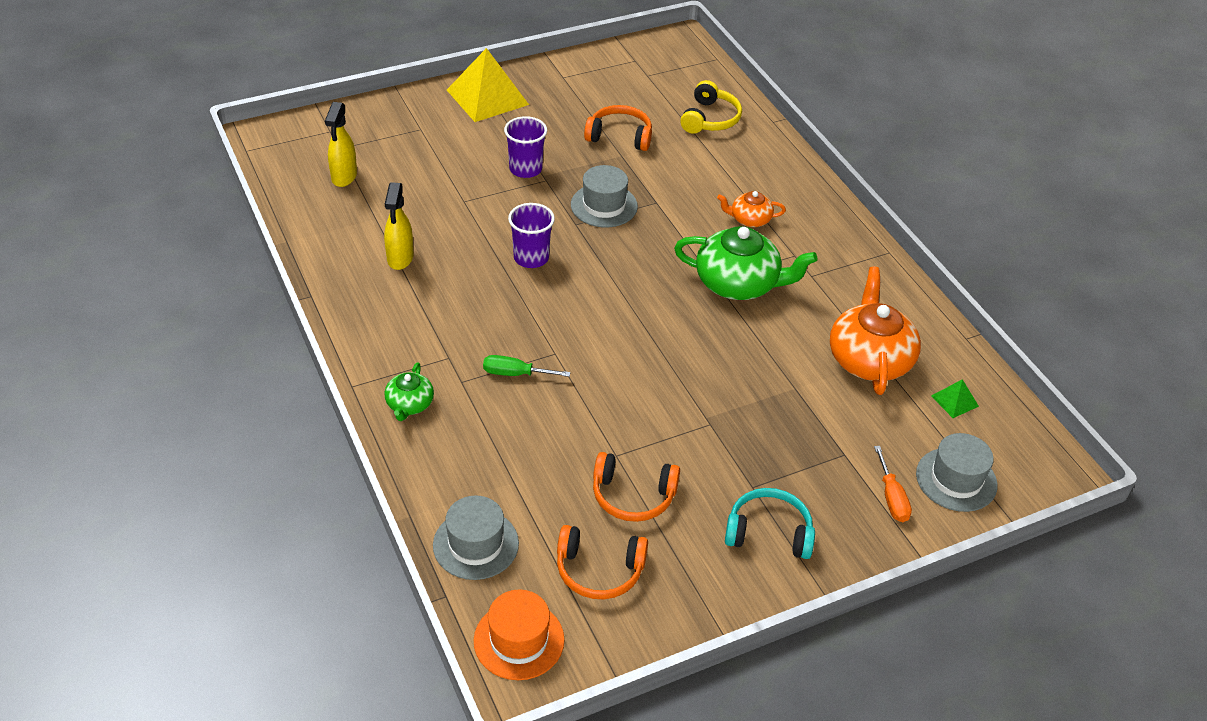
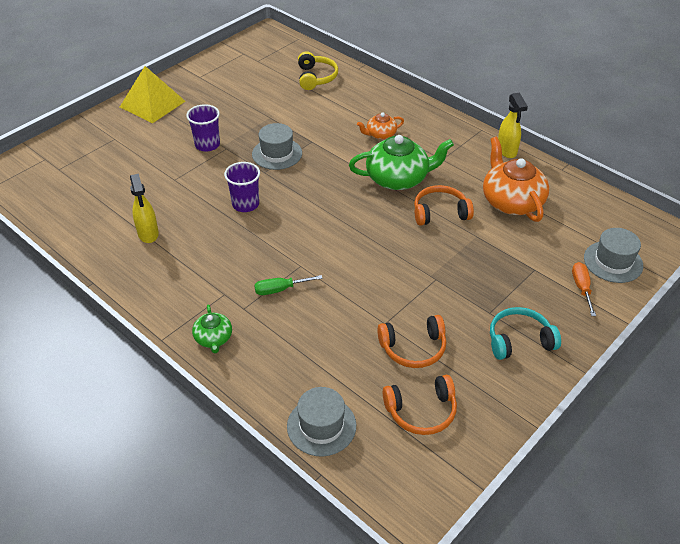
camera: 20 degrees left, 0 degrees up
yellow spray bottle [325,102,357,187] -> yellow spray bottle moved to [498,92,528,158]
orange hat [474,589,565,680] -> none
orange headphones [584,105,652,151] -> orange headphones moved to [414,185,474,226]
orange screwdriver [874,446,912,522] -> orange screwdriver turned 150 degrees counterclockwise [572,262,596,316]
green pyramid [931,379,979,418] -> none

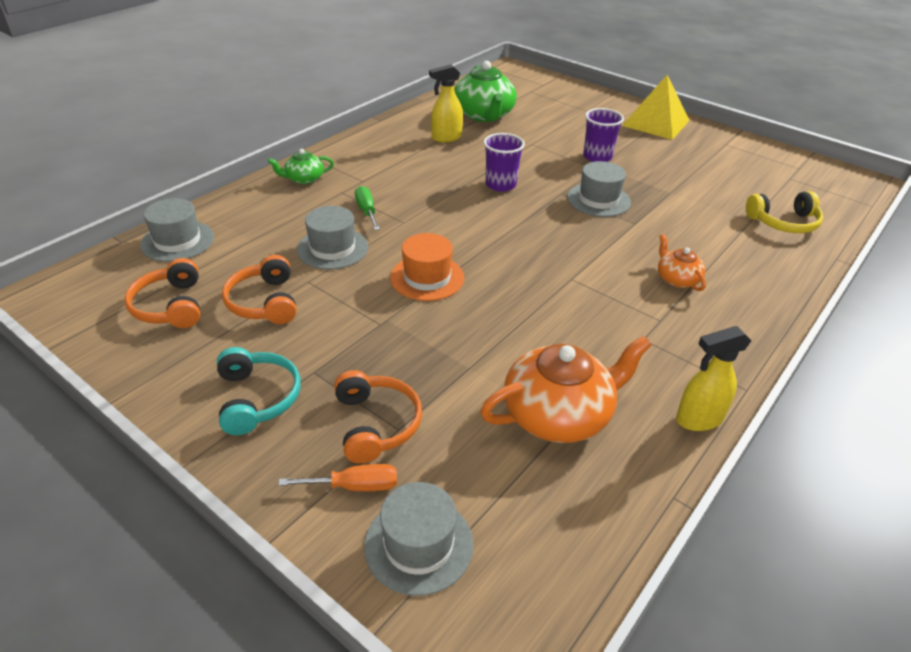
camera: 85 degrees right, 5 degrees down
green teapot [349,135,454,190] -> green teapot moved to [454,61,517,122]
orange headphones [414,185,474,226] -> orange headphones moved to [334,370,422,464]
none -> grey hat [297,206,368,270]
none -> orange hat [390,233,464,301]

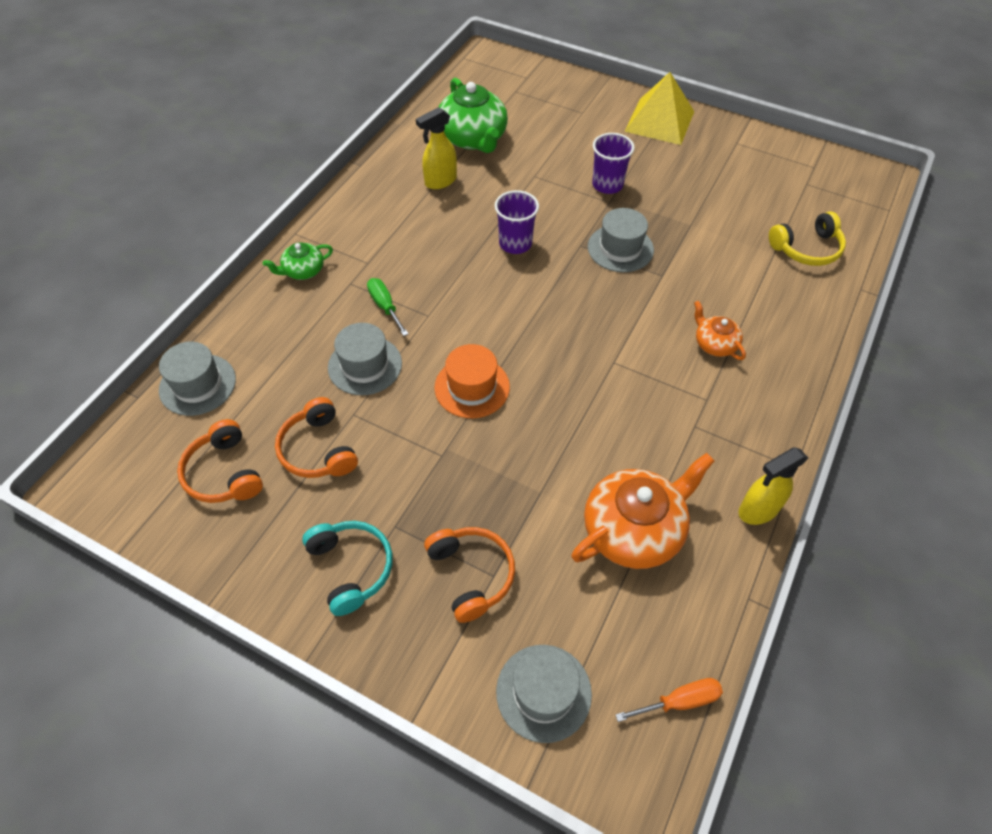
camera: 10 degrees left, 15 degrees up
orange screwdriver [278,464,397,491] -> orange screwdriver moved to [615,678,723,722]

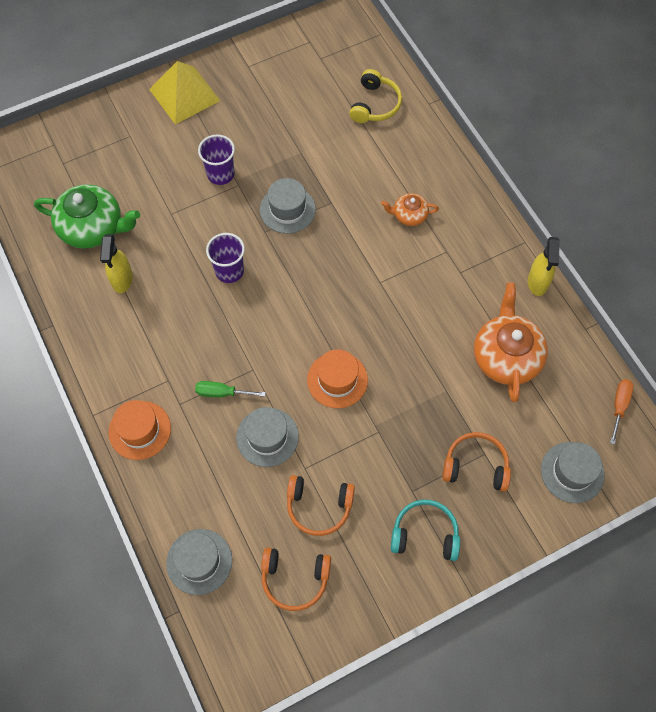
camera: 55 degrees left, 10 degrees up
green teapot [263,242,333,280] -> orange hat [109,400,171,460]

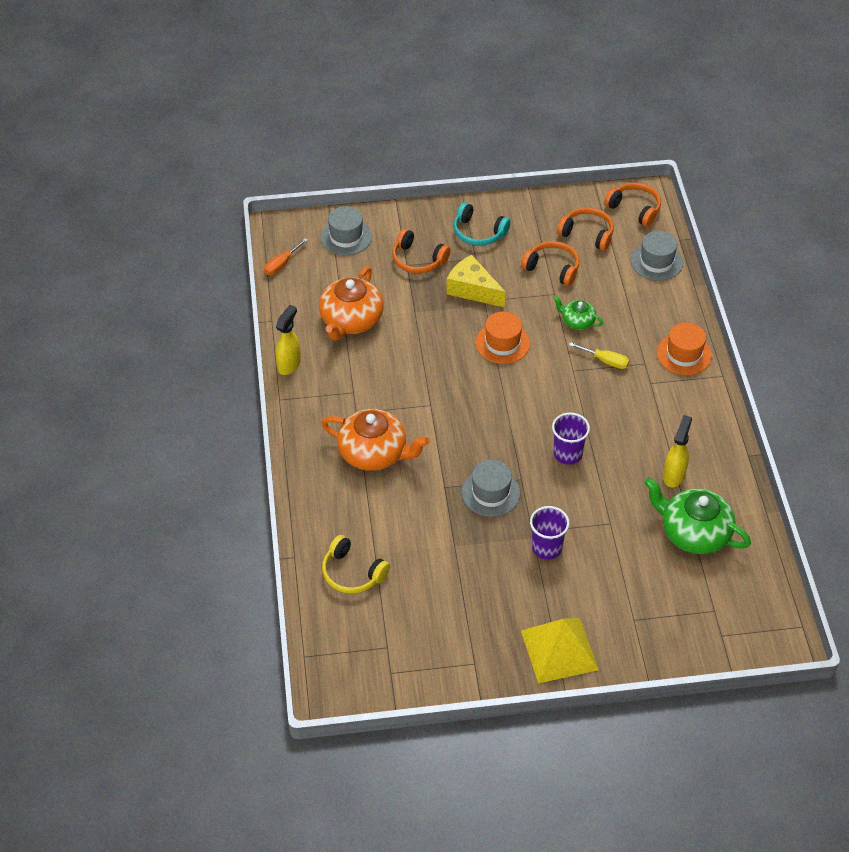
camera: 160 degrees left, 15 degrees down
green screwdriver [195,381,266,397] -> yellow screwdriver [569,342,629,369]
grey hat [236,407,299,467] -> green teapot [553,295,603,330]
yellow headphones [349,69,402,123] -> yellow headphones turned 90 degrees counterclockwise [322,535,390,594]
orange teapot [381,193,439,226] -> orange teapot [321,409,429,471], size x1.92
none -> yellow cheese [446,255,505,307]
none -> orange headphones [604,183,661,227]

